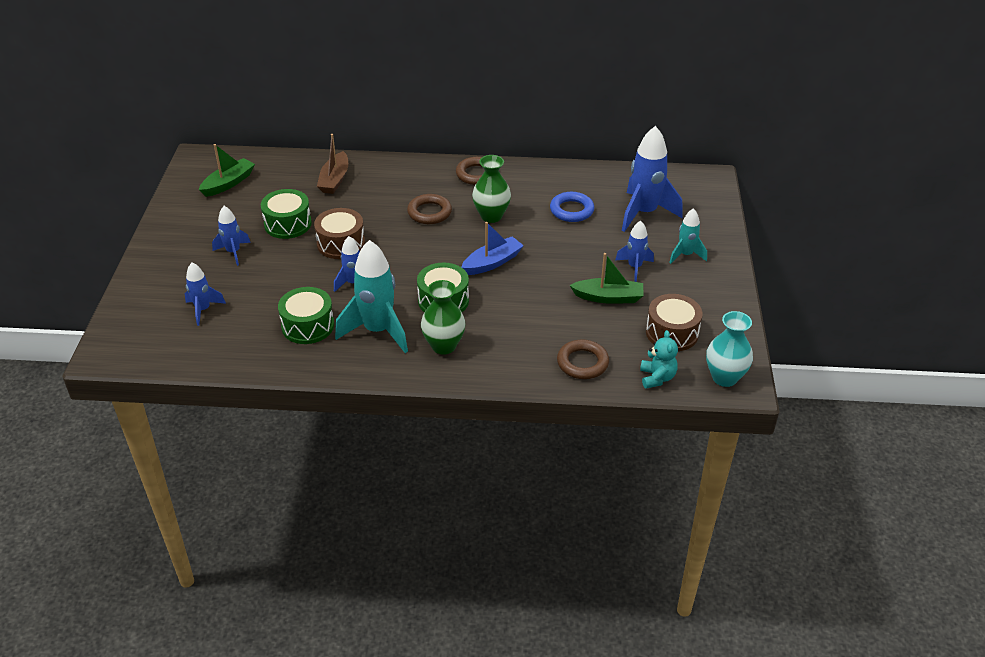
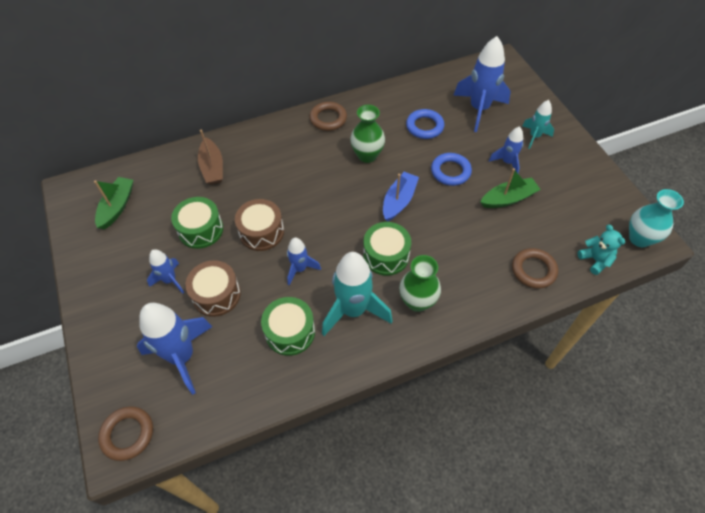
camera: 25 degrees left, 15 degrees up
blue rocket [185,262,226,326] -> blue rocket [137,303,213,395], size x1.83
brown ring [407,194,452,224] -> brown ring moved to [98,406,153,461]
brown drum [646,294,703,351] -> brown drum moved to [185,260,241,317]
none -> blue ring [431,153,472,186]

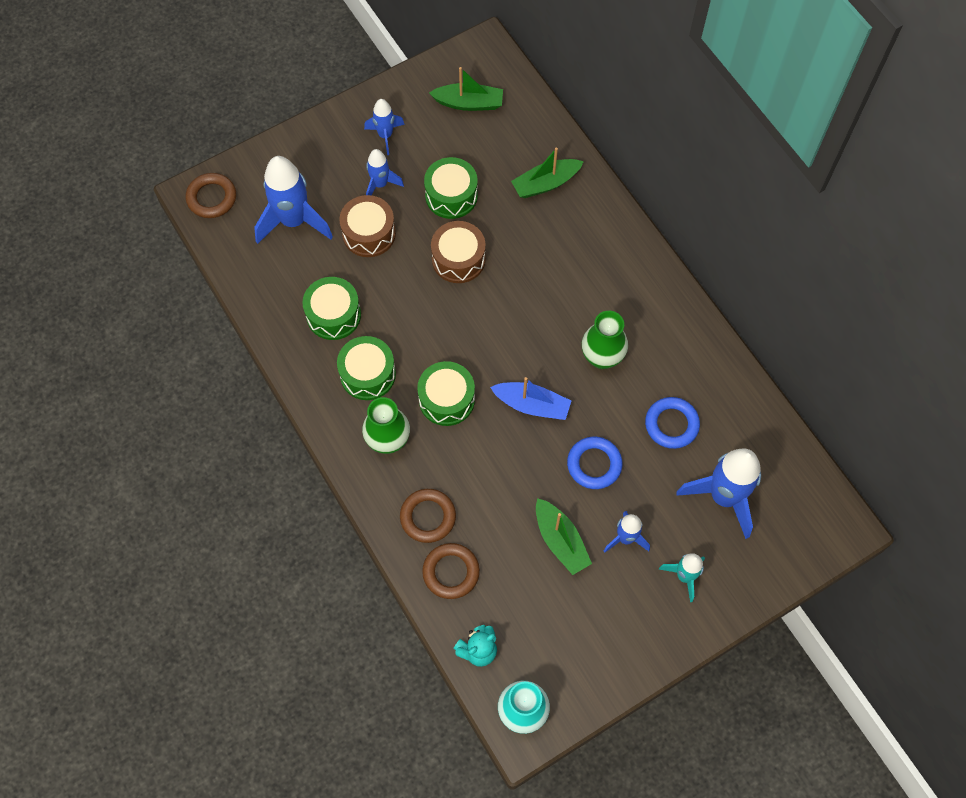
camera: 80 degrees right, 10 degrees up
brown boat [198,130,223,185] -> green boat [511,147,584,198]
blue rocket [287,237,321,285] -> blue rocket moved to [364,99,405,155]
brown ring [309,102,347,131] -> brown ring moved to [400,489,456,543]
turquoise rocket [322,252,393,336] -> green drum [337,336,396,400]

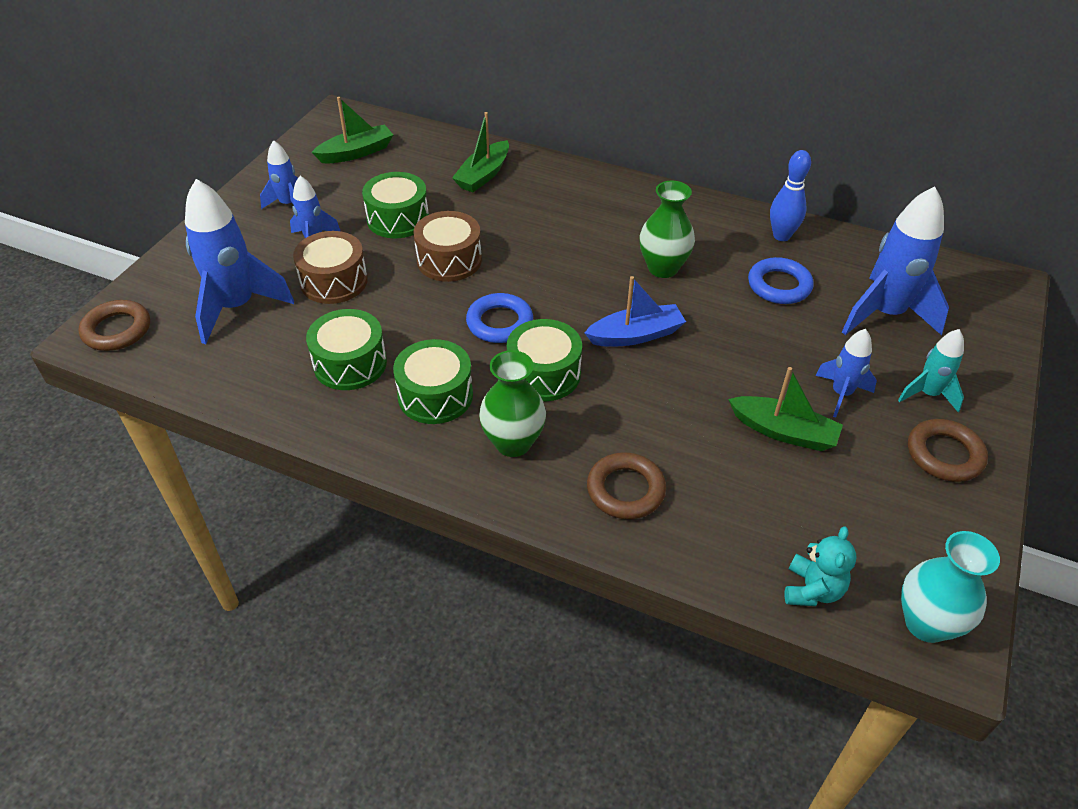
camera: 35 degrees left, 20 degrees down
brown ring [422,543,480,599] -> brown ring moved to [908,419,988,482]
blue ring [567,437,623,489] -> blue ring moved to [466,293,533,343]
none -> blue bowling pin [770,150,811,241]

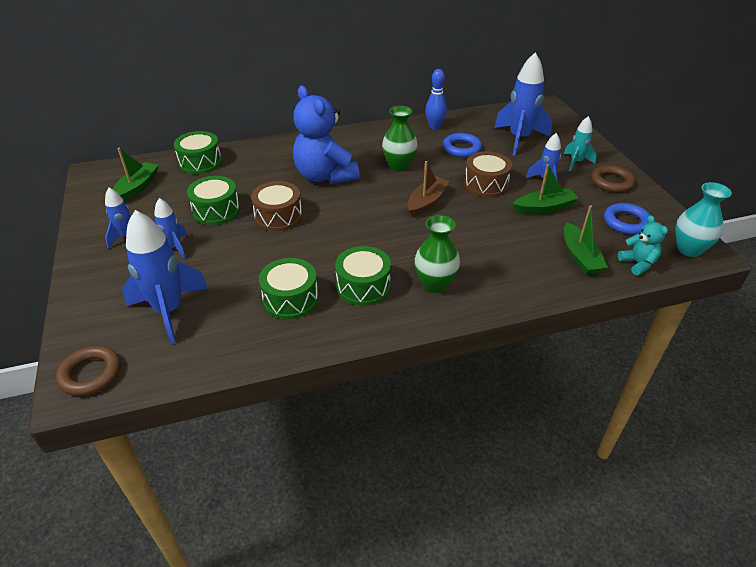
camera: 40 degrees left, 5 degrees down
brown drum [293,231,368,304] -> brown drum moved to [464,151,512,197]
green boat [452,112,509,192] -> green boat moved to [564,205,608,275]
blue ring [466,293,533,343] -> blue ring moved to [604,203,650,235]
green drum [507,319,582,401] -> green drum moved to [174,131,222,174]
blue boat [584,276,686,347] -> brown boat [408,161,449,217]
brown ring [587,452,666,519] -> none
none -> blue teddy bear [293,85,360,185]

